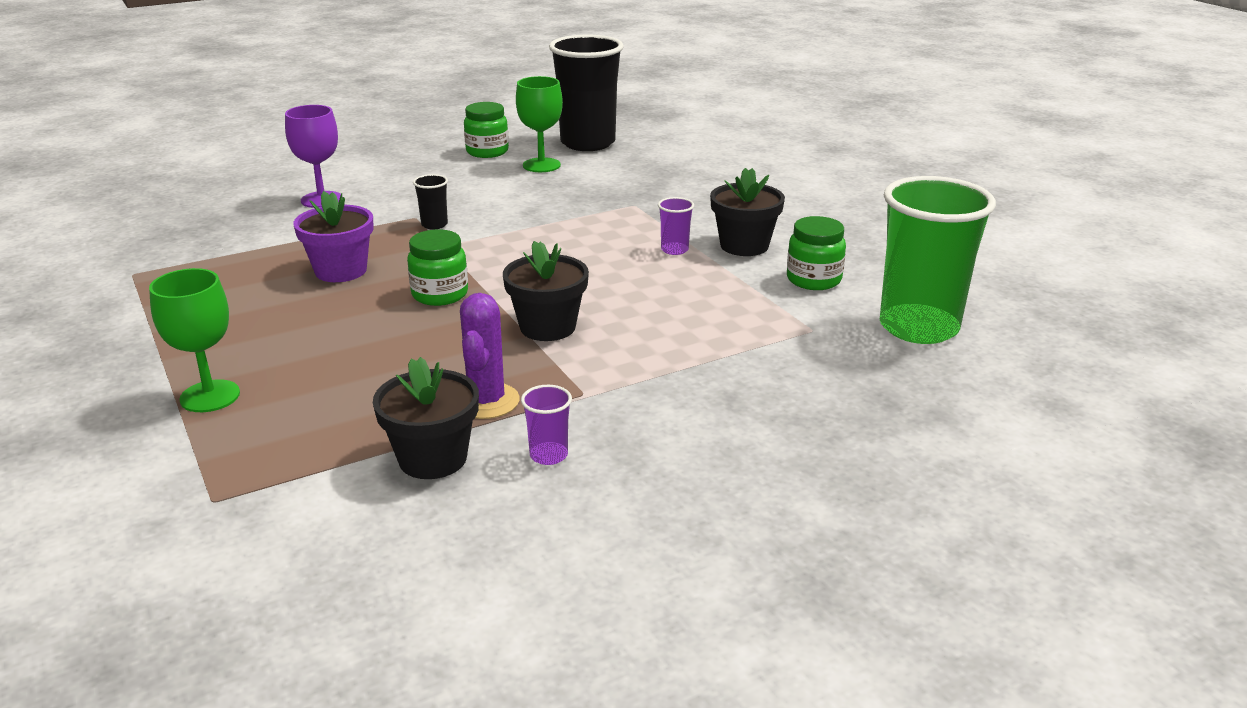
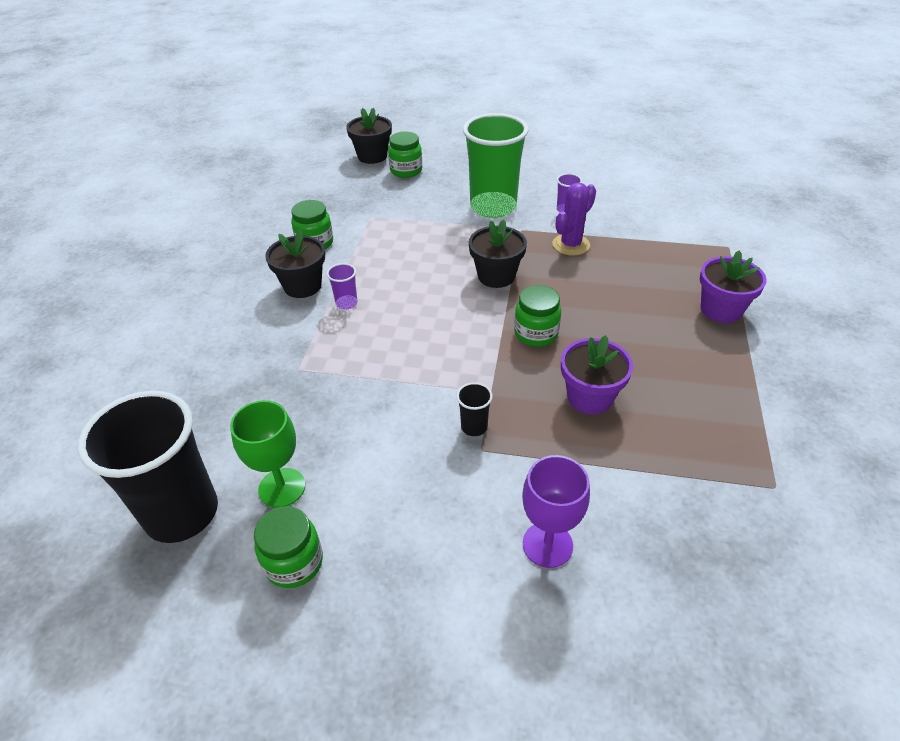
camera: 140 degrees left, 15 degrees up
green goblet [149,268,240,412] -> purple flower pot [700,250,767,323]
black flower pot [373,357,479,479] -> black flower pot moved to [346,108,392,164]
green cup [880,176,996,344] -> green cup moved to [463,113,528,218]
none -> green jar [388,131,422,178]

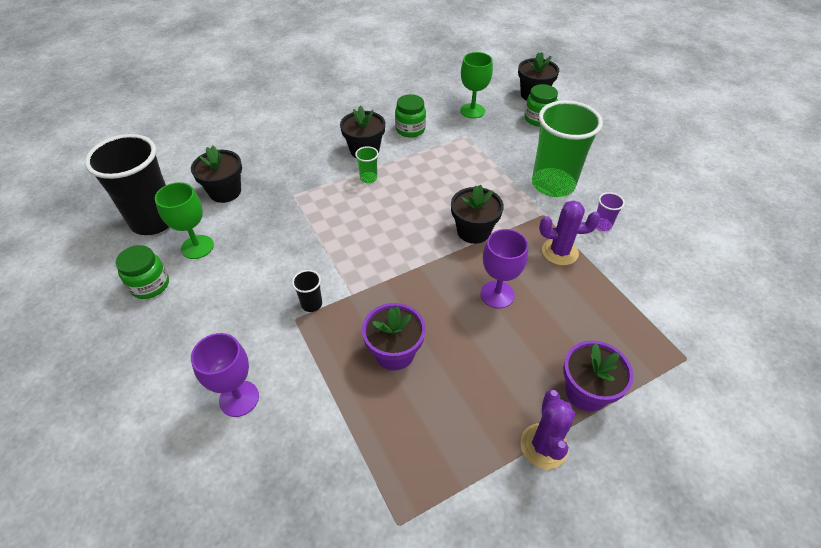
camera: 50 degrees right, 5 degrees up
purple cup [327,263,357,309] -> green cup [355,146,379,183]
green jar [514,285,561,347] -> none
none -> black flower pot [191,146,242,203]
none -> green goblet [460,52,493,118]
none -> purple goblet [480,229,528,308]
none -> purple cactus [520,390,575,469]

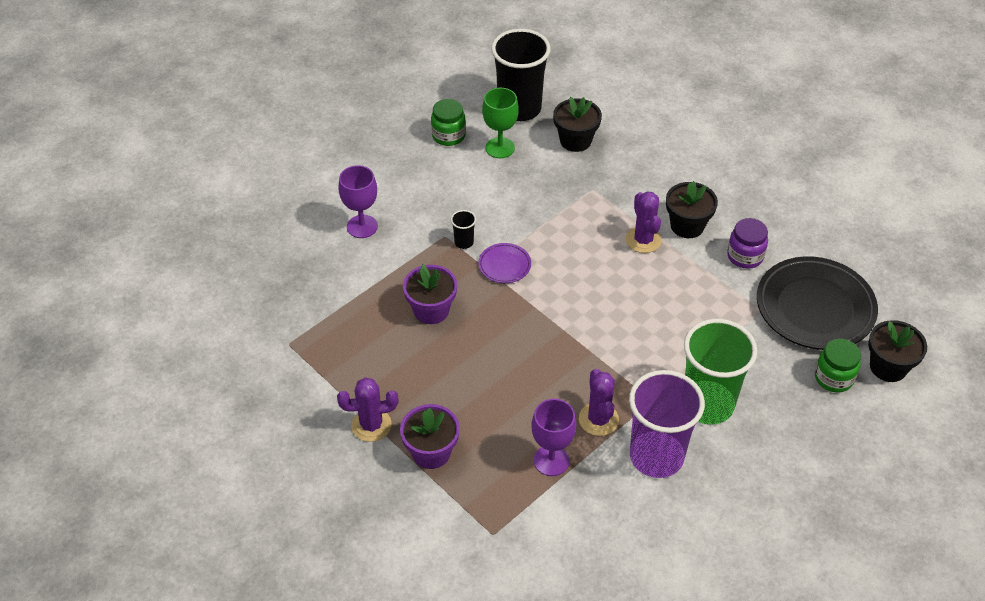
camera: 75 degrees right, 0 degrees up
green cup [355,146,379,183] -> purple cactus [626,191,662,253]
green jar [395,94,426,138] -> purple jar [727,218,768,269]
black flower pot [451,185,504,244] -> none
green goblet [460,52,493,118] -> black plate [757,256,878,350]
purple goblet [480,229,528,308] -> purple goblet moved to [531,399,576,476]
purple cup [596,192,625,231] -> purple cup [629,370,705,478], size x2.49
none -> purple plate [478,243,531,283]

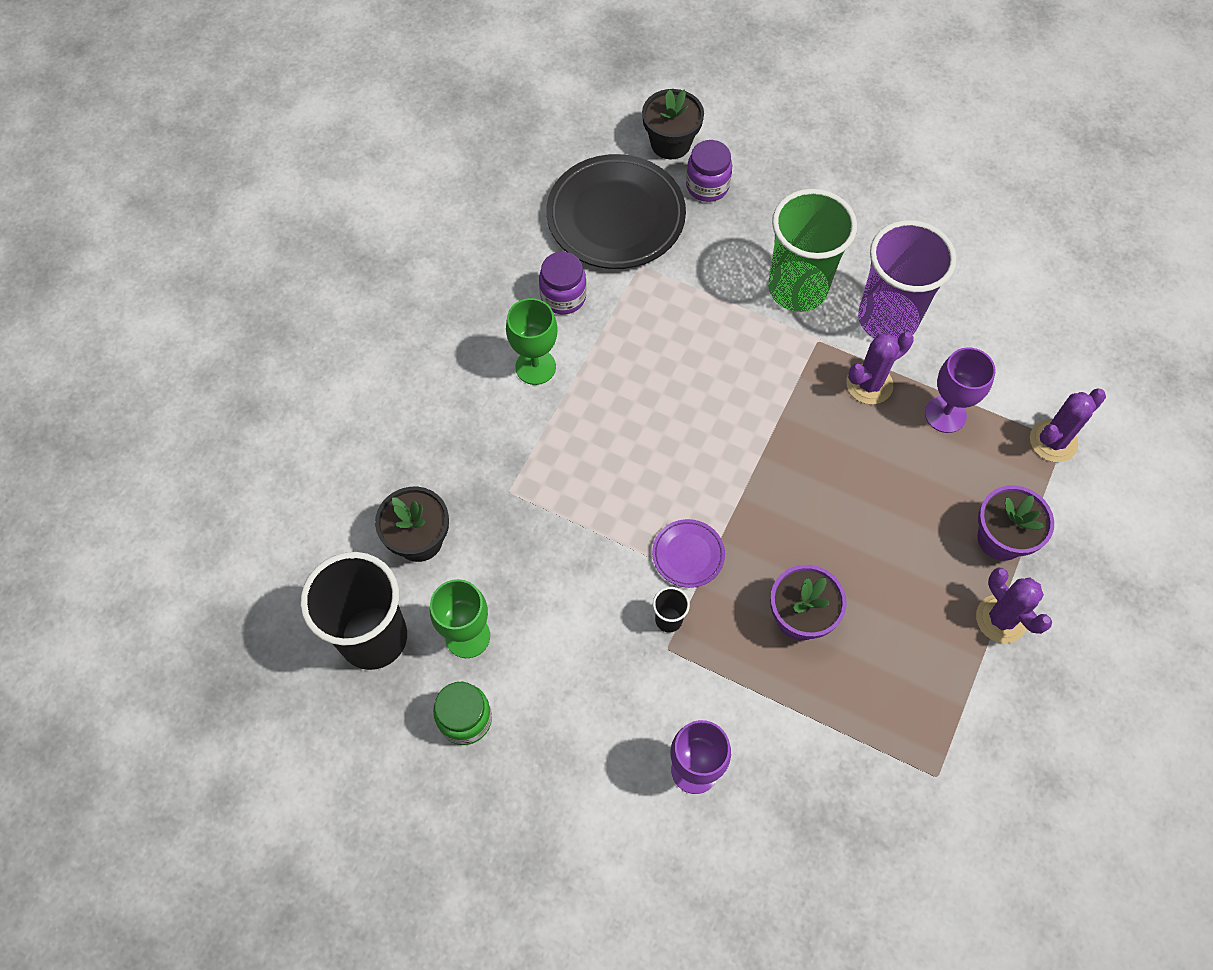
camera: 110 degrees left, 15 degrees up
purple cactus [626,191,662,253] -> purple cactus moved to [1030,389,1106,462]
black flower pot [666,181,718,238] -> green goblet [506,298,558,385]
green jar [815,339,861,392] -> purple jar [686,140,732,202]

